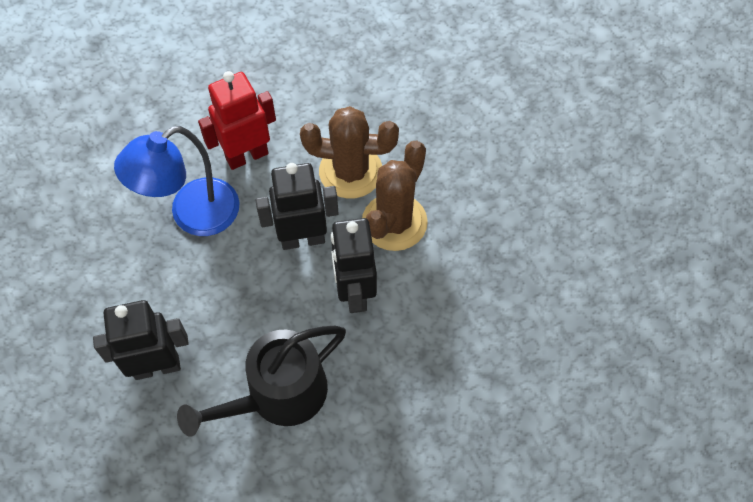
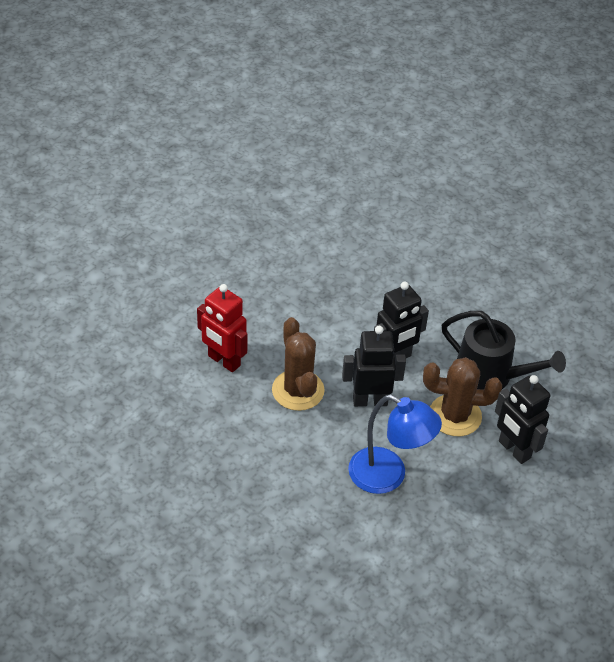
camera: 115 degrees left, 15 degrees down
red robot [198,71,276,170] -> red robot moved to [197,284,247,372]
black robot [256,163,338,250] -> black robot turned 120 degrees clockwise [342,326,406,407]
brown cactus [362,141,428,251] -> brown cactus moved to [423,357,502,436]

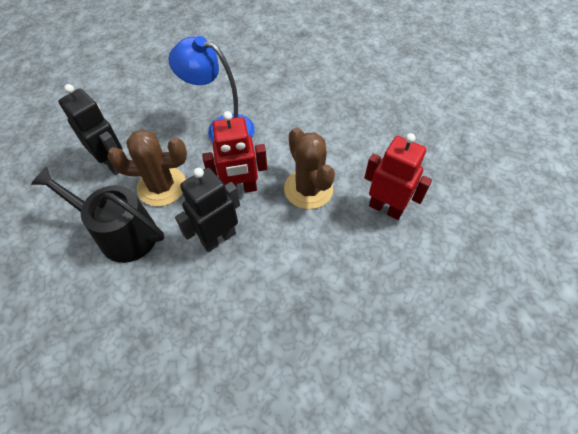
camera: 175 degrees right, 10 degrees up
black robot [342,326,406,407] -> red robot [202,111,267,193]

